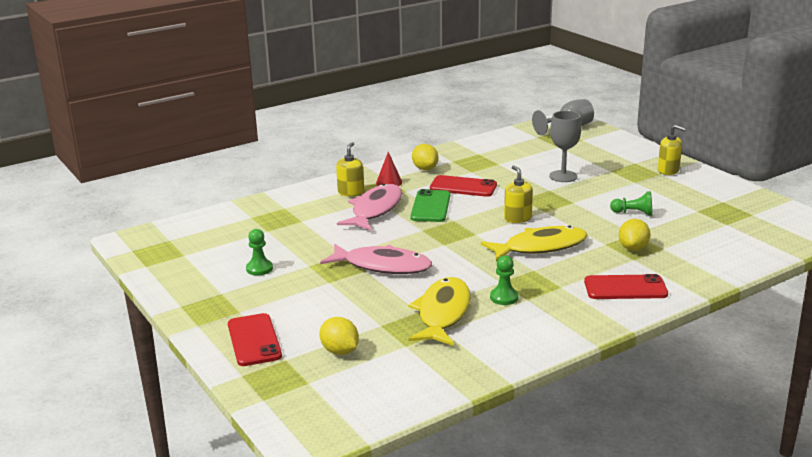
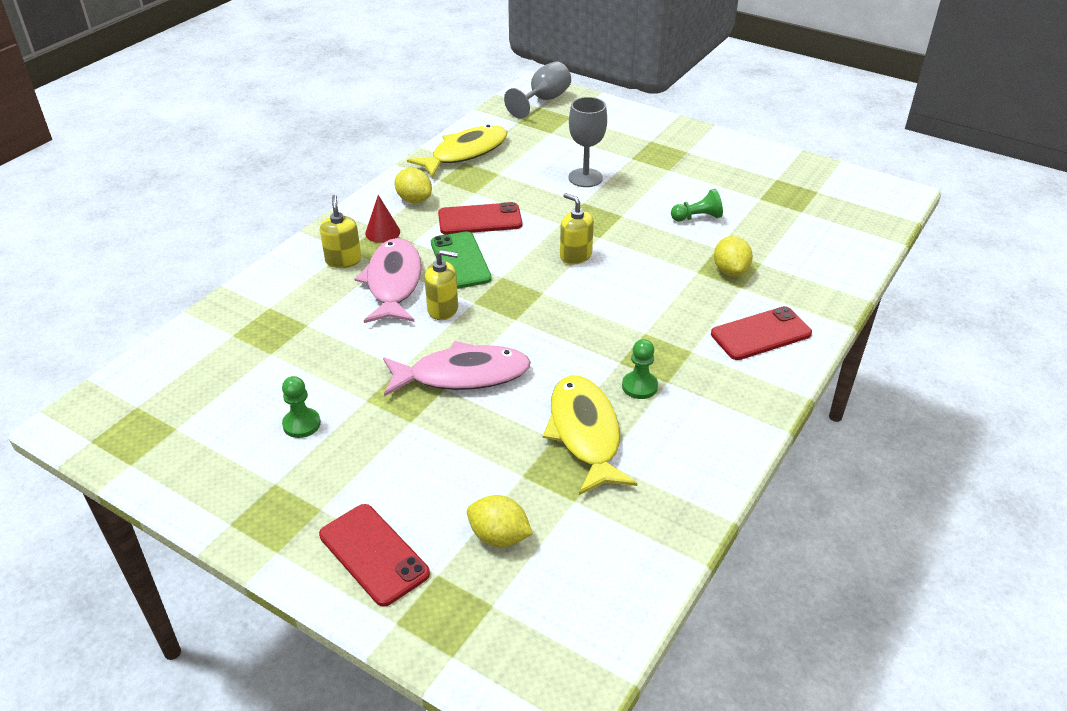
camera: 25 degrees left, 15 degrees up
yellow fish [481,225,588,261] -> yellow fish moved to [407,125,507,178]
yellow soap dispenser [658,125,686,175] -> yellow soap dispenser moved to [424,250,458,320]

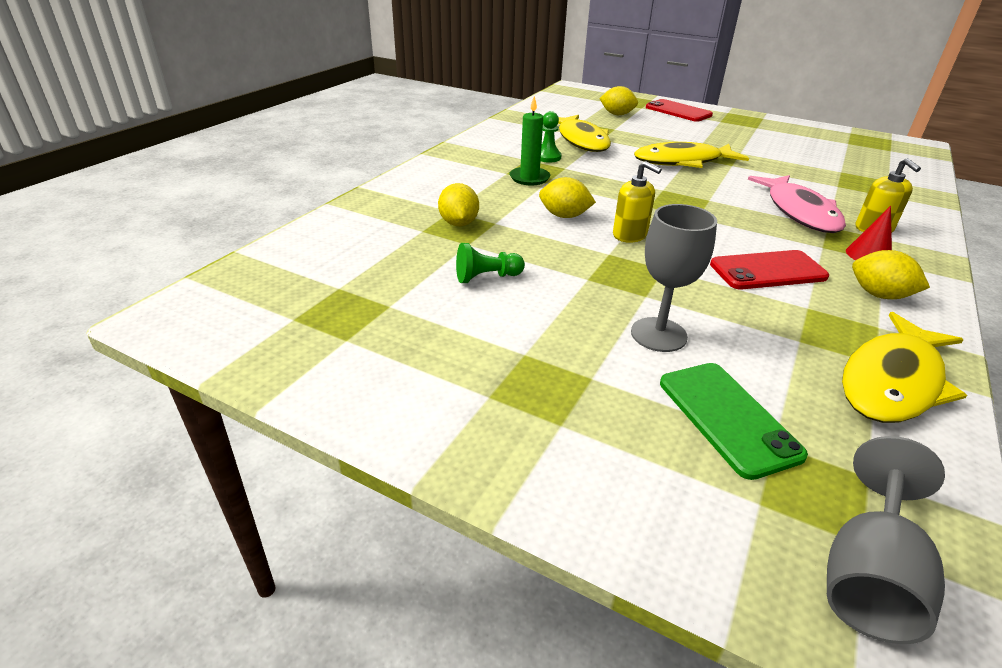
camera: 175 degrees right, 5 degrees down
green pawn [282,376,321,438] -> none
pink fish [383,341,531,396] -> yellow fish [634,142,749,168]
yellow soap dispenser [424,250,458,320] -> none
green phone [431,232,492,289] -> green phone moved to [660,363,808,480]
red phone [711,306,812,360] -> none
none -> green candle [509,96,550,185]
none -> yellow lemon [539,177,596,218]

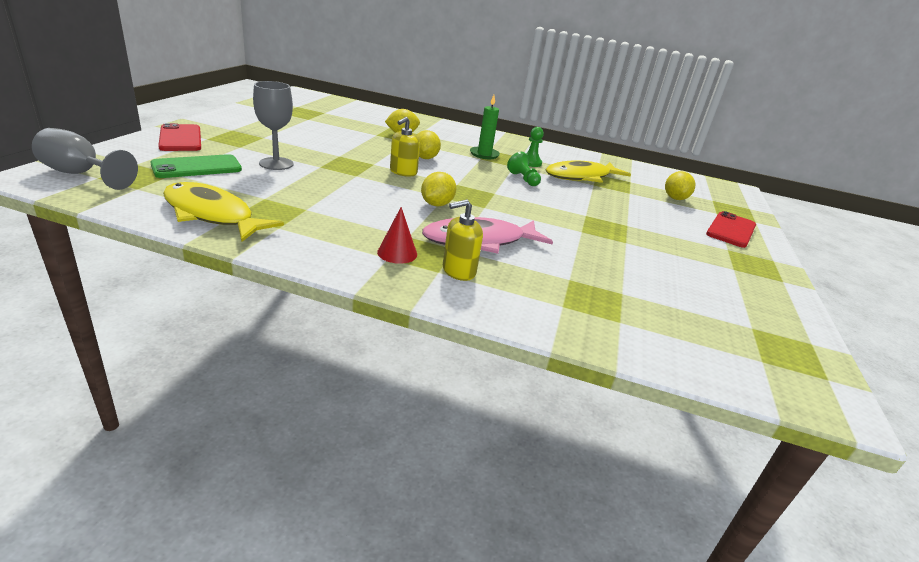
camera: 75 degrees right, 5 degrees down
green pawn [456,243,525,283] -> green pawn moved to [507,152,541,186]
yellow fish [634,142,749,168] -> none
red phone [710,250,829,289] -> red phone moved to [158,123,201,151]
yellow lemon [852,250,930,299] -> yellow lemon moved to [421,172,456,206]

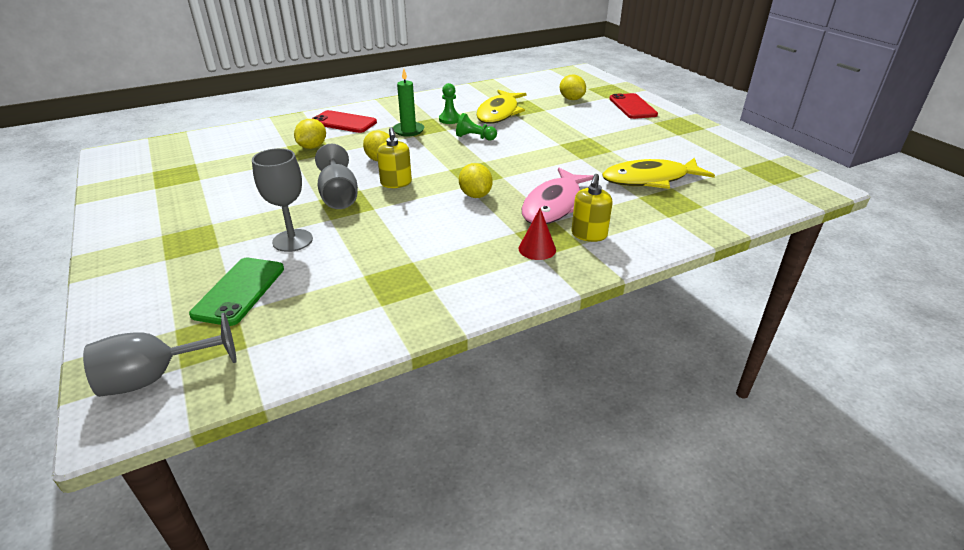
camera: 40 degrees left, 5 degrees up
red phone [158,123,201,151] -> red phone moved to [312,110,377,133]
yellow fish [163,182,284,242] -> yellow fish moved to [602,158,715,189]
none -> grey goblet [315,144,358,209]

